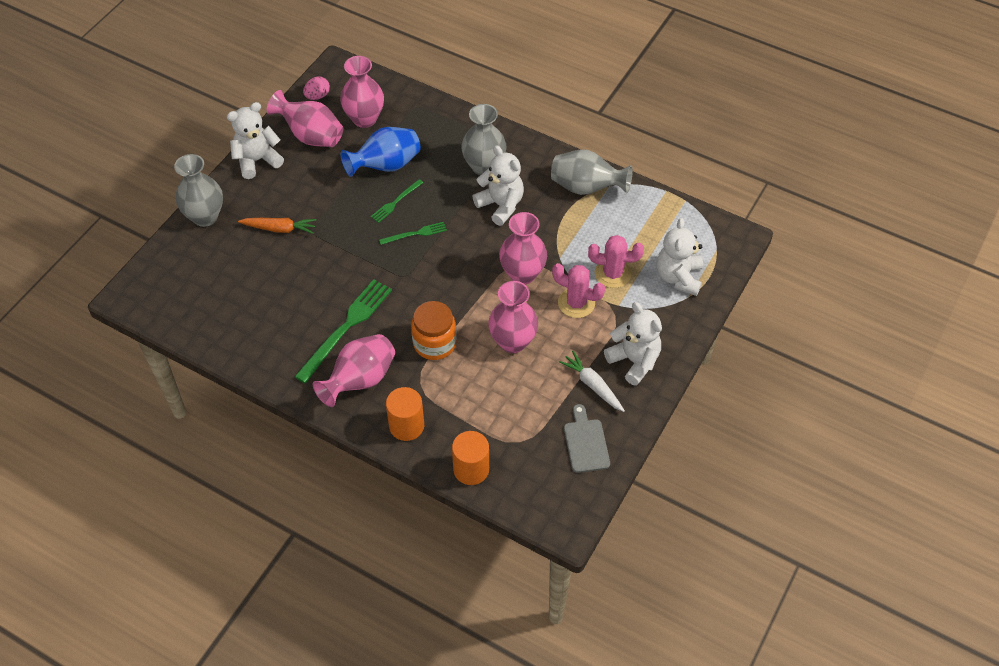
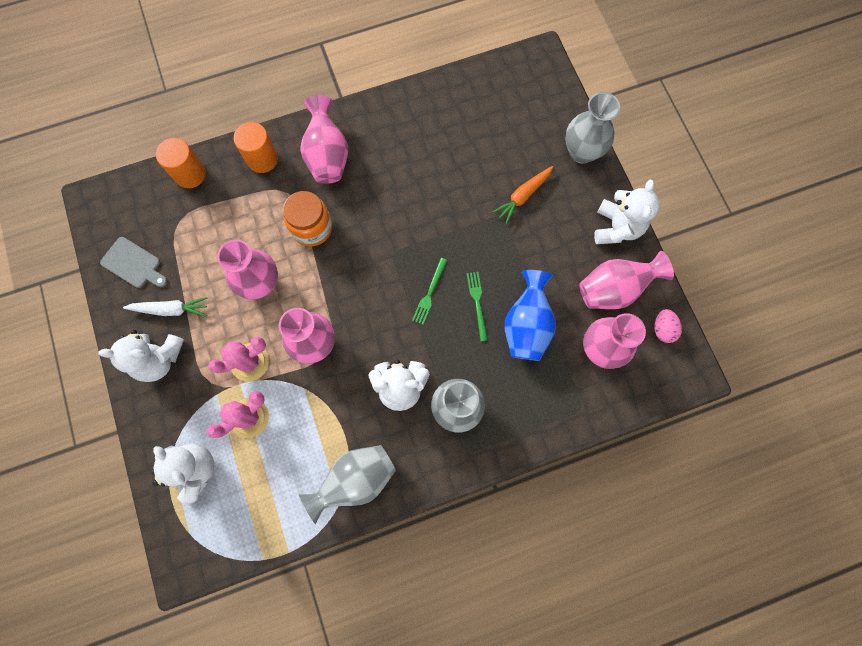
camera: 130 degrees right, 20 degrees up
green fork [294,279,392,383] -> none

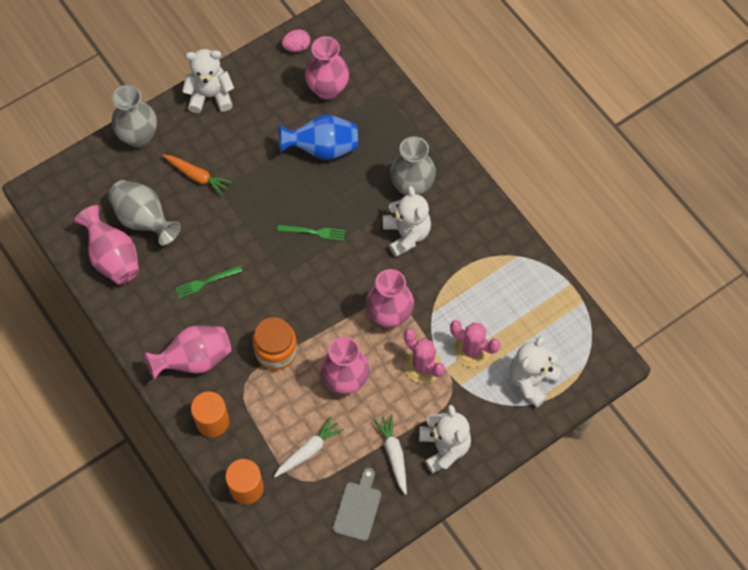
camera: 105 degrees left, 10 degrees down
grey vase [299,445,396,524] -> grey vase moved to [108,180,181,246]
green fork [467,272,488,341] -> green fork moved to [175,266,242,298]
pink vase [579,251,674,309] -> pink vase moved to [74,205,140,285]
none -> white carrot [274,416,344,477]

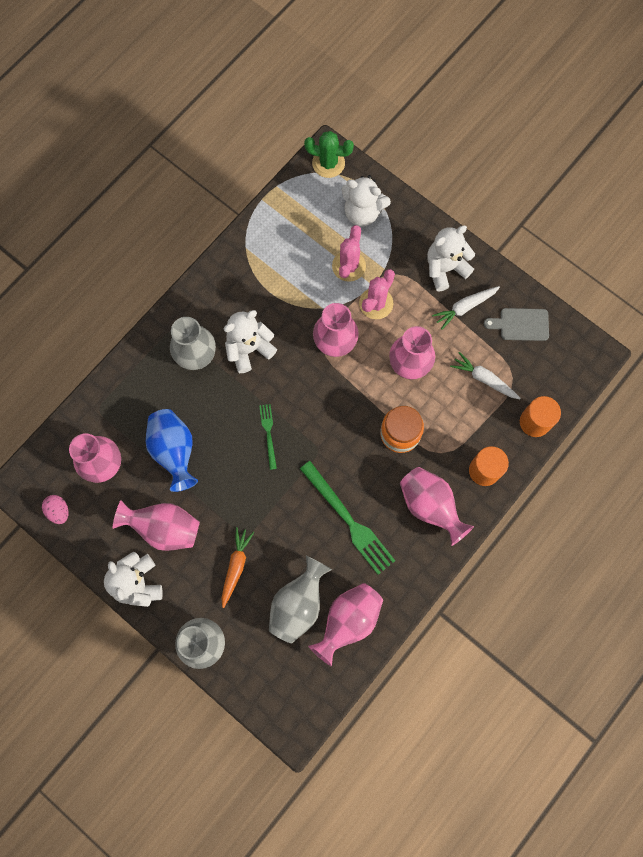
camera: 105 degrees left, 10 degrees up
green fork [175,266,242,298] -> green fork [300,461,395,575], size x1.92
none -> pink vase [113,500,200,551]
none -> green cactus [304,131,354,178]

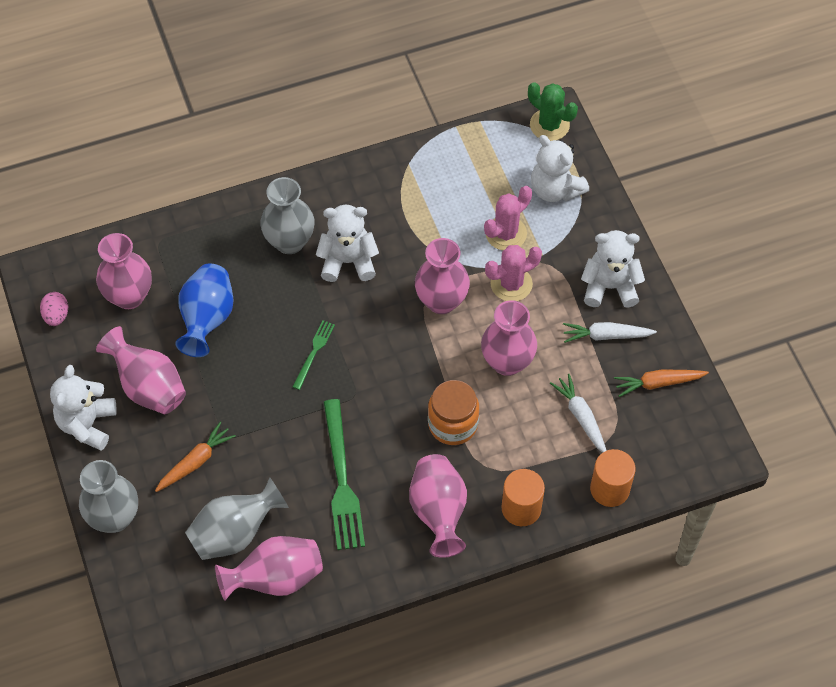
camera: 30 degrees right, 15 degrees down
grey cutting board [484,308,549,341] -> orange carrot [614,370,709,397]

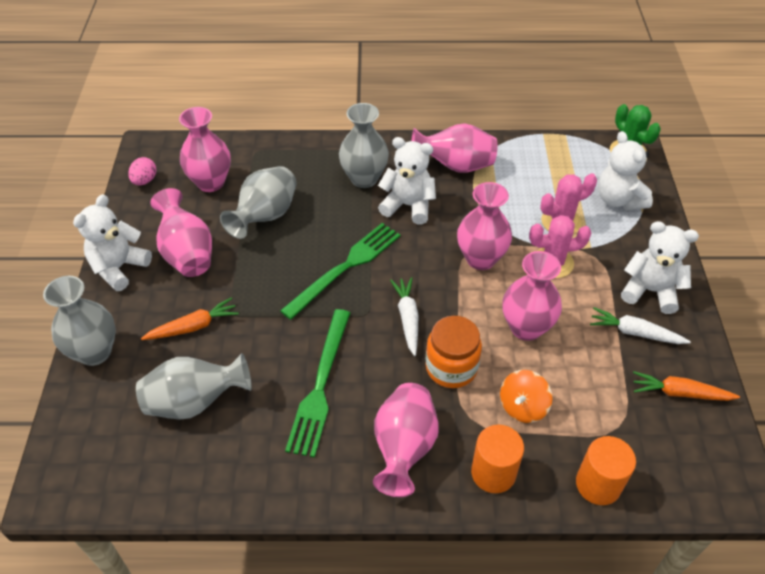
camera: 20 degrees right, 10 degrees down
blue vase [175,264,234,357] -> grey vase [220,166,296,239]
pink vase [215,536,323,601] -> pink vase moved to [411,123,498,173]
green fork [293,320,335,390] -> green fork [280,223,400,320], size x1.92
white carrot [550,374,607,453] -> white carrot moved to [390,277,418,356]
none -> orange spinning top [500,370,552,423]

